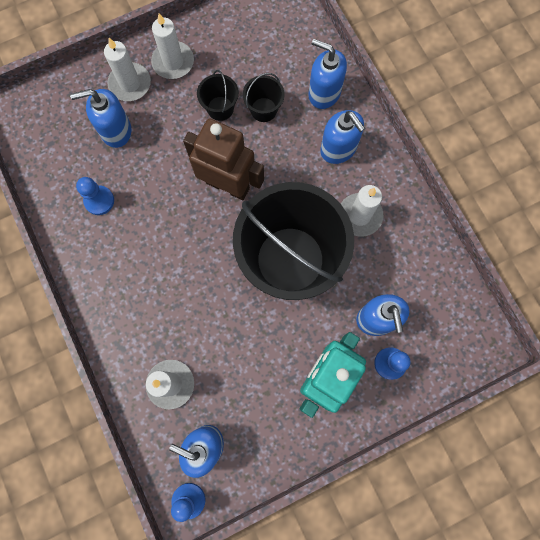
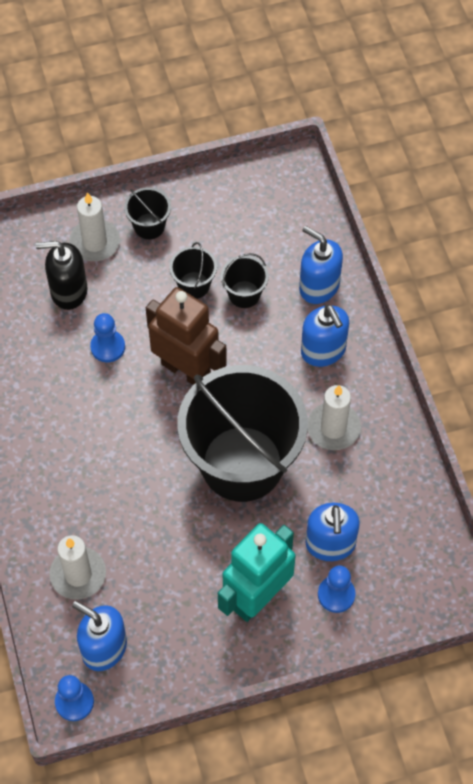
camera: 10 degrees right, 15 degrees down
blue soap dispenser [70,89,131,148] -> black soap dispenser [36,241,87,310]
blue pawn [76,177,114,215] -> blue pawn moved to [90,313,125,362]
white candle [151,14,194,79] -> black bucket [124,187,171,239]

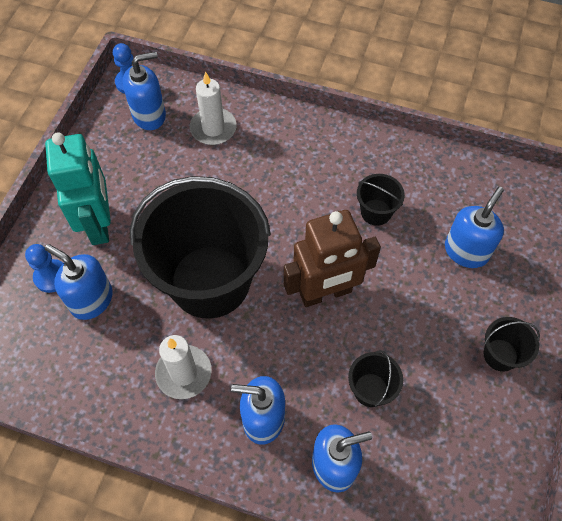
camera: 125 degrees right, 0 degrees up
black soap dispenser [36,241,87,310] -> blue soap dispenser [445,187,504,268]
white candle [69,192,120,261] -> none
blue pawn [90,313,125,362] -> none
black bucket [169,242,217,299] -> black bucket moved to [357,174,405,226]

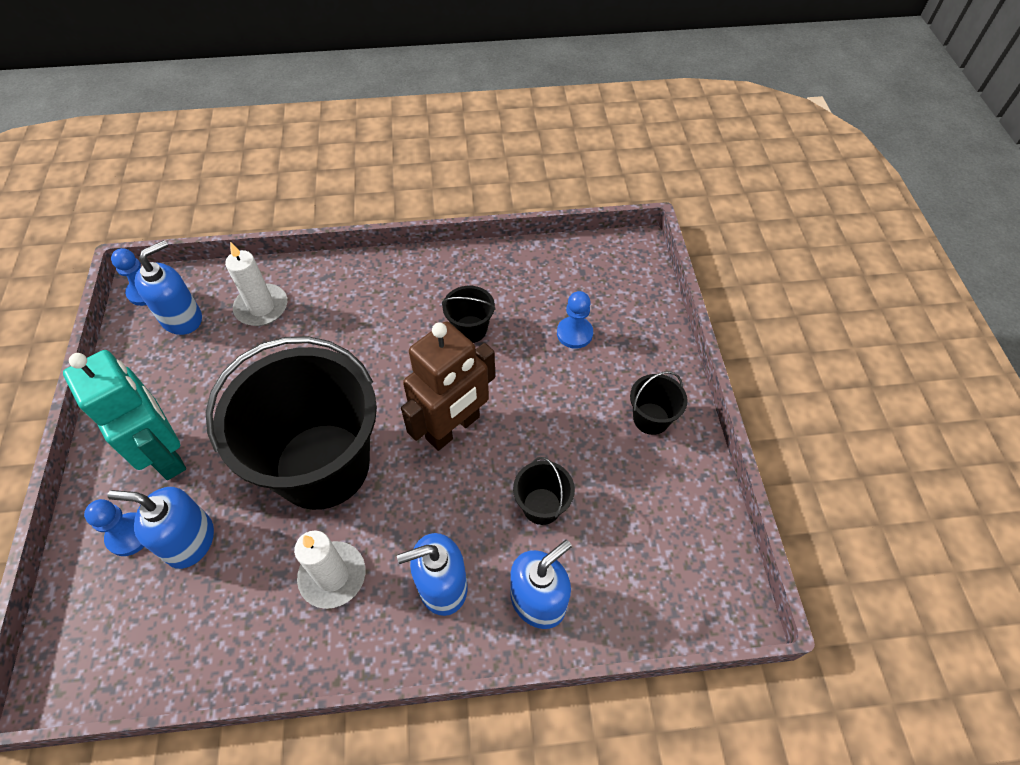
camera: 25 degrees left, 5 degrees down
blue soap dispenser [445,187,504,268] -> blue pawn [557,291,593,349]

